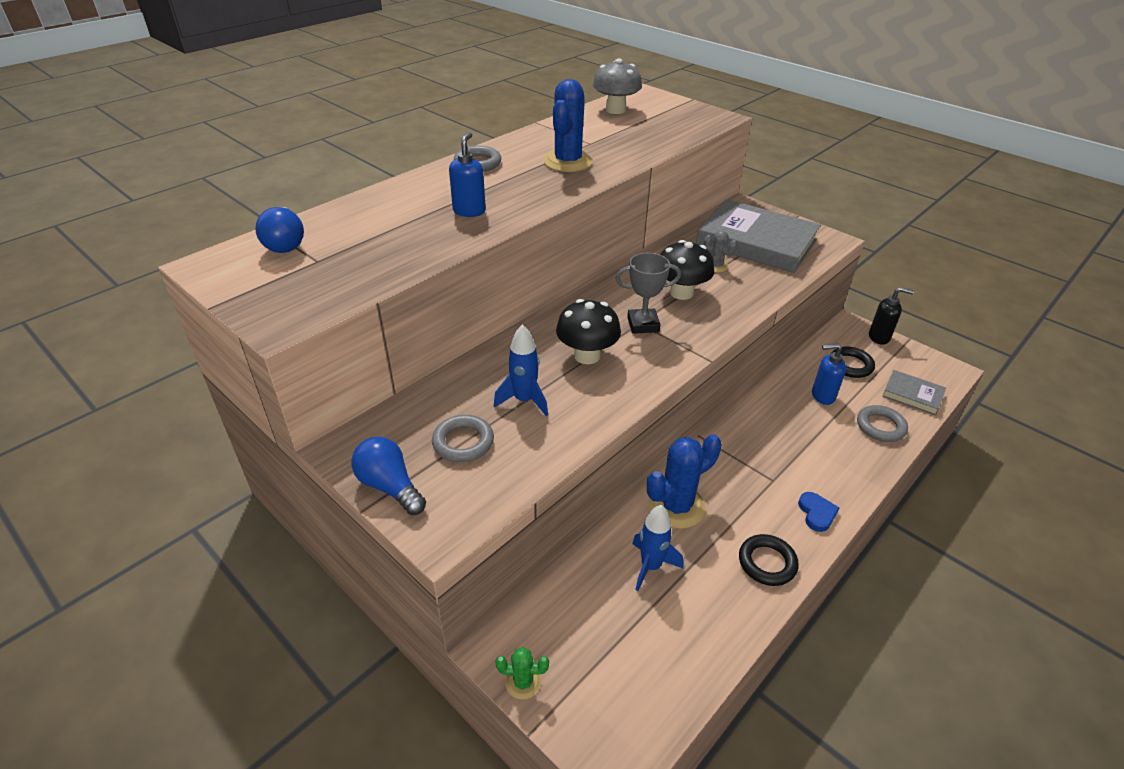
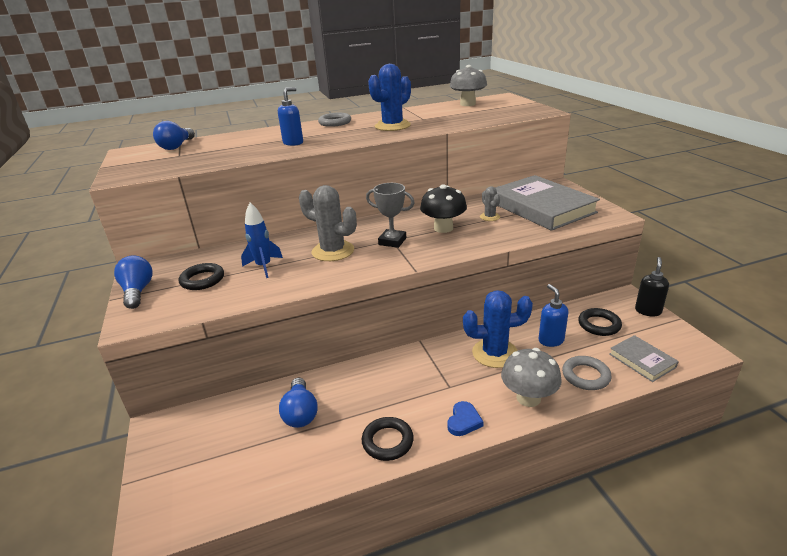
camera: 30 degrees right, 10 degrees down
grey ring [432,415,494,462] -> black ring [179,263,224,290]
green cactus [495,647,549,699] -> none
black mushroom [556,299,621,364] -> grey cactus [299,185,357,261]
blue rocket [632,505,683,591] -> blue light bulb [279,378,318,428]
blue cactus [647,434,722,529] -> blue cactus moved to [463,290,533,368]
blue soap dispenser [812,344,846,405] -> blue soap dispenser turned 45 degrees clockwise [538,284,569,347]
black soap dispenser [869,287,914,344] -> black soap dispenser turned 105 degrees counterclockwise [635,257,669,317]
none -> grey mushroom [501,348,562,407]

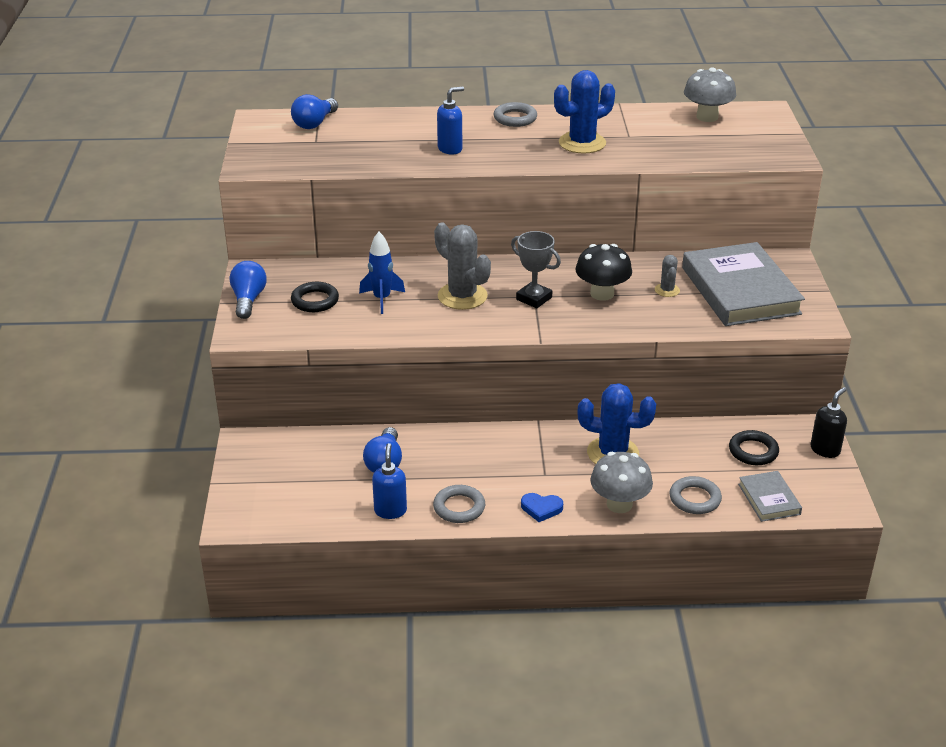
camera: 15 degrees right, 5 degrees up
black ring [362,417,414,461] -> grey ring [433,485,485,523]
blue heart [447,401,484,436] -> blue heart turned 60 degrees clockwise [521,493,563,522]
blue soap dispenser [538,284,569,347] -> blue soap dispenser moved to [372,443,407,519]

